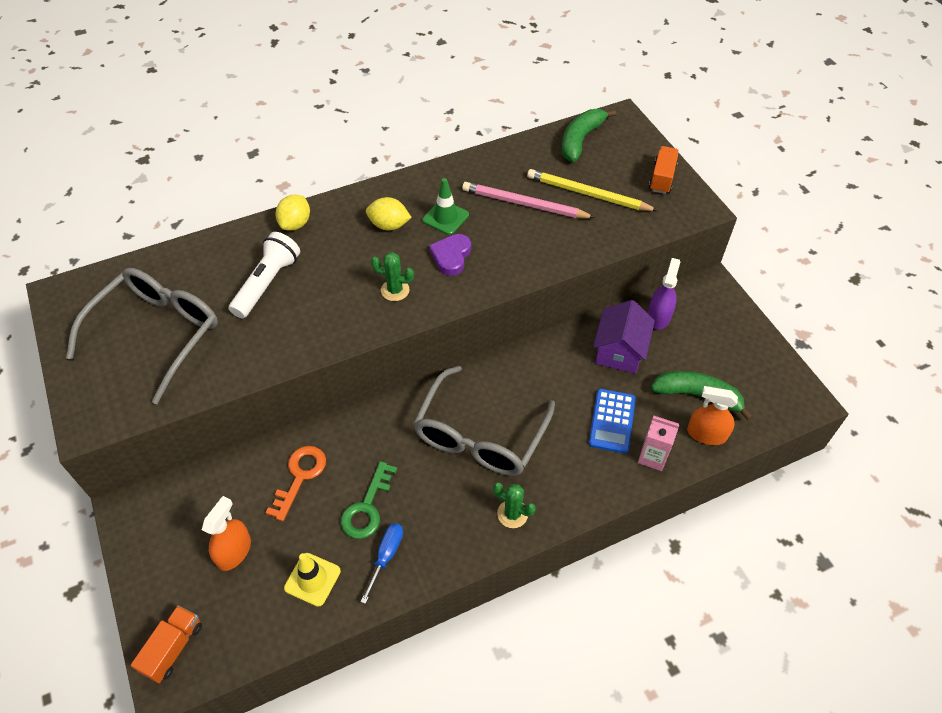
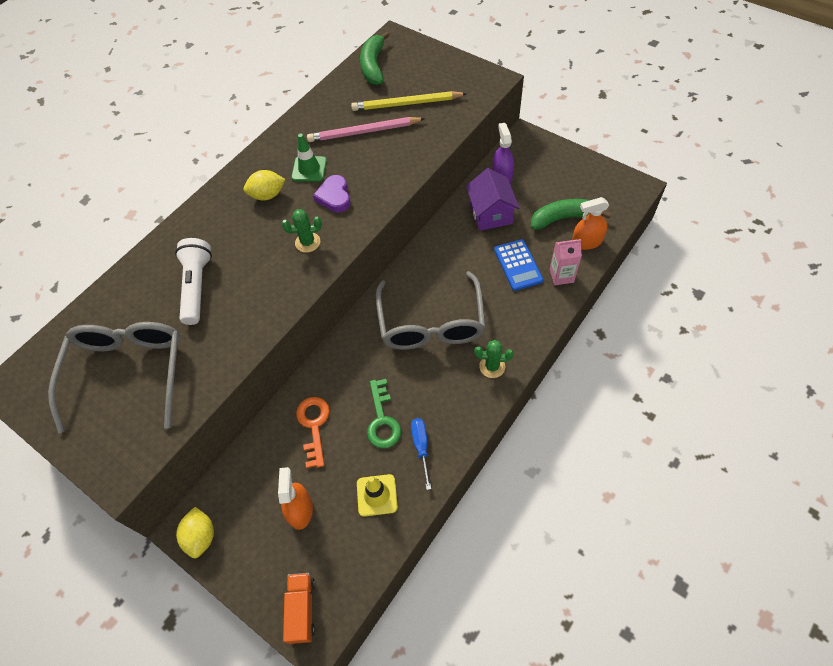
camera: 25 degrees left, 5 degrees up
yellow lemon [276,195,310,231] -> yellow lemon moved to [176,507,214,558]
orange truck [649,146,679,194] -> none

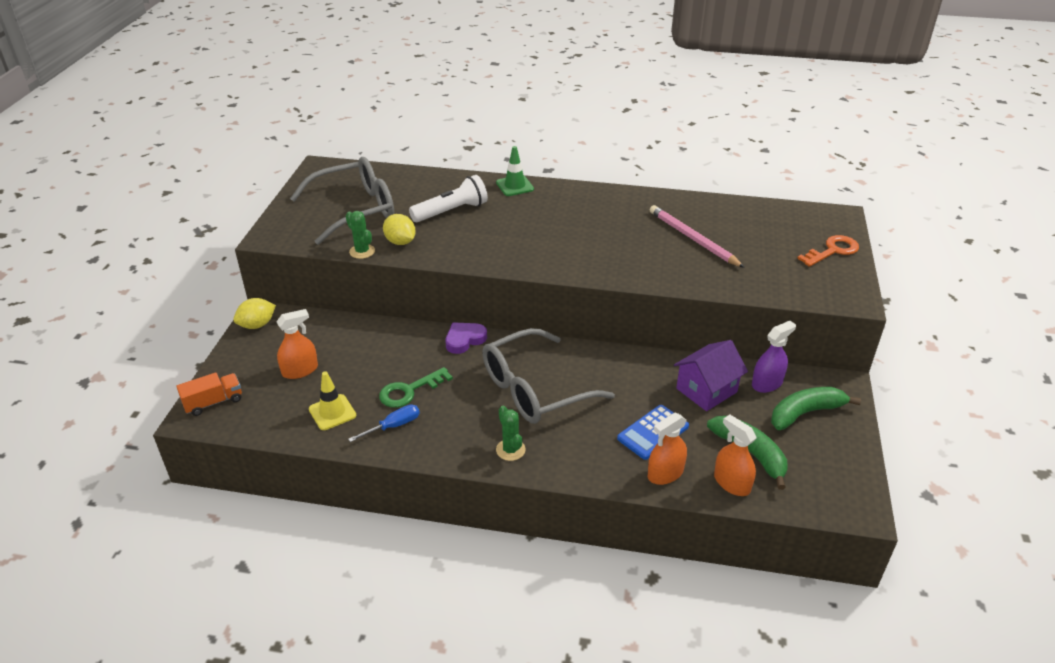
camera: 60 degrees right, 20 degrees down
yellow lemon [244,170,286,200] -> yellow lemon moved to [383,214,416,245]
green cactus [281,209,322,253] -> green cactus moved to [346,211,375,259]
green traffic cone [291,134,327,182] -> green traffic cone moved to [496,146,534,196]
orange key [296,397,330,468] -> orange key moved to [797,235,859,267]
purple heart [313,175,351,212] -> purple heart moved to [445,322,487,354]
yellow pencil [351,91,467,111] -> none
green banana [360,31,390,85] -> green banana moved to [771,387,861,430]
pink carton [550,239,582,285] -> orange spray bottle [648,412,687,485]

